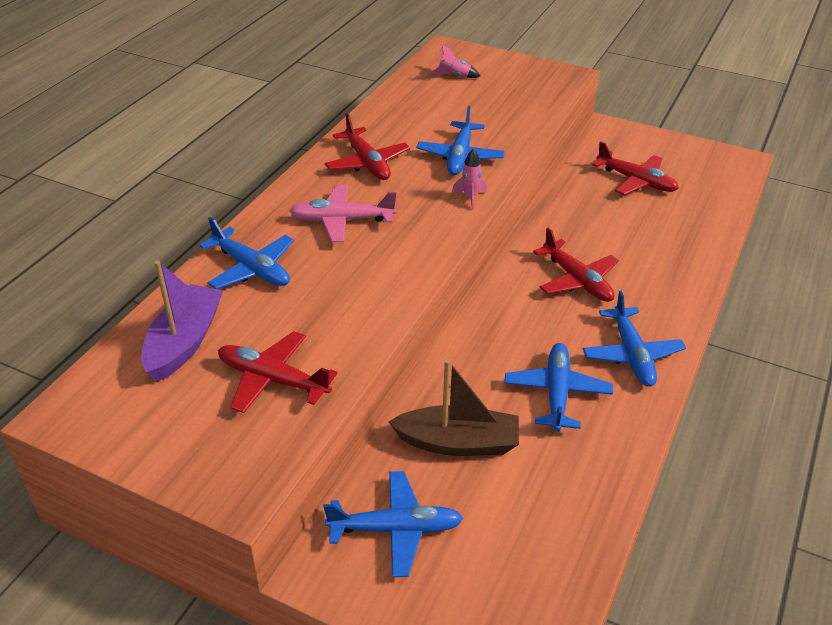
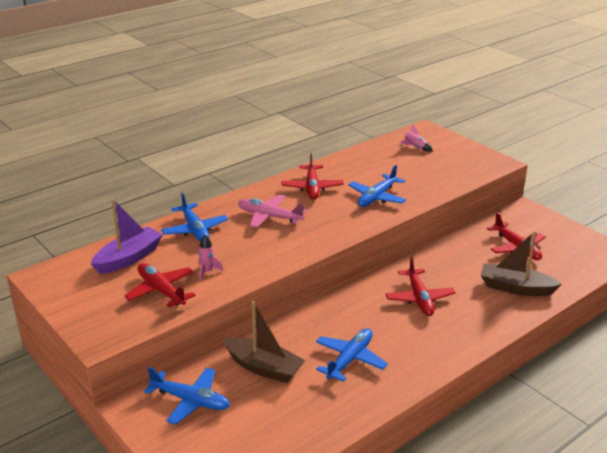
camera: 25 degrees right, 10 degrees down
pink rocket [452,149,487,210] -> pink rocket moved to [198,235,223,281]
blue plane [583,291,686,387] -> none
none -> brown boat [481,231,562,296]

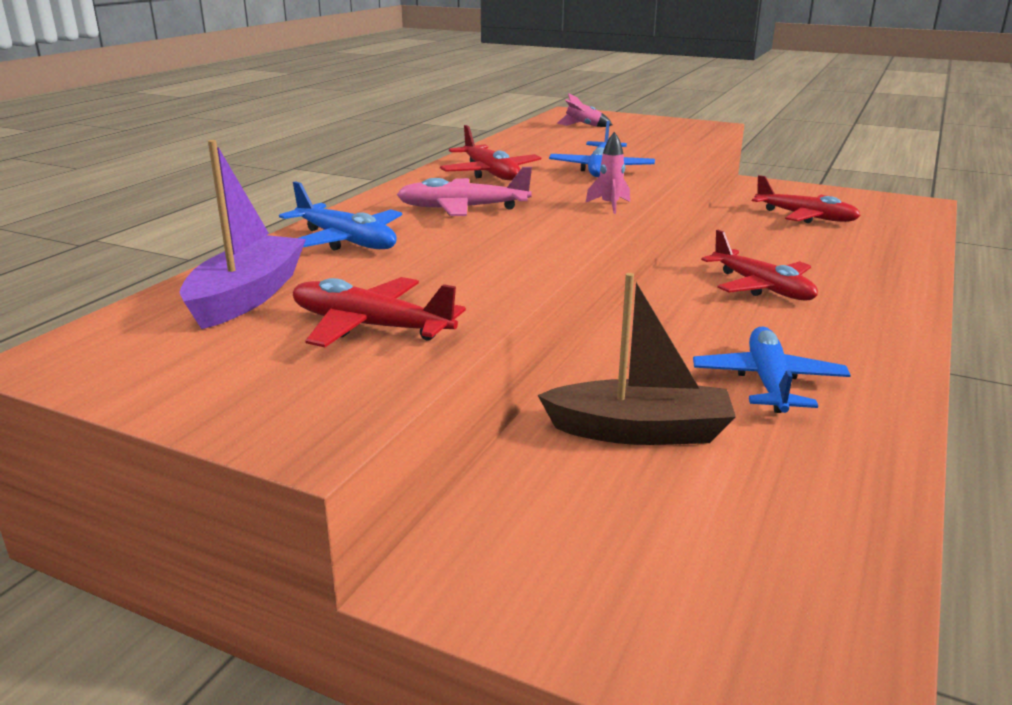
camera: 25 degrees left, 5 degrees down
blue plane [144,367,230,425] -> none
pink rocket [198,235,223,281] -> pink rocket moved to [585,132,630,214]
brown boat [481,231,562,296] -> none

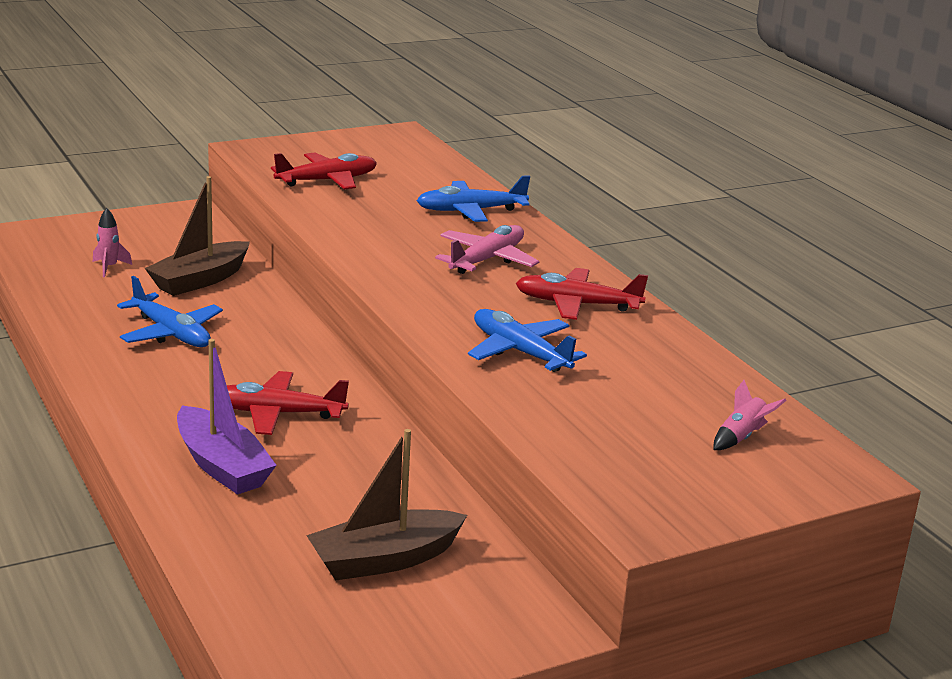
camera: 125 degrees right, 0 degrees up
purple boat [180,140,306,329] -> purple boat moved to [177,339,277,495]
pink rocket [585,132,630,214] -> pink rocket moved to [93,208,132,277]
red plane [752,175,861,223] -> brown boat [306,429,467,580]

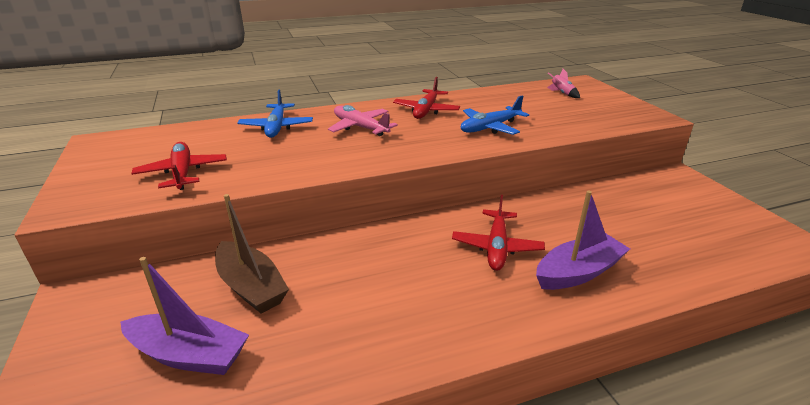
camera: 80 degrees left, 5 degrees up
pink rocket [93,208,132,277] -> purple boat [120,257,249,375]
blue plane [117,276,223,347] -> none
brown boat [306,429,467,580] -> none

